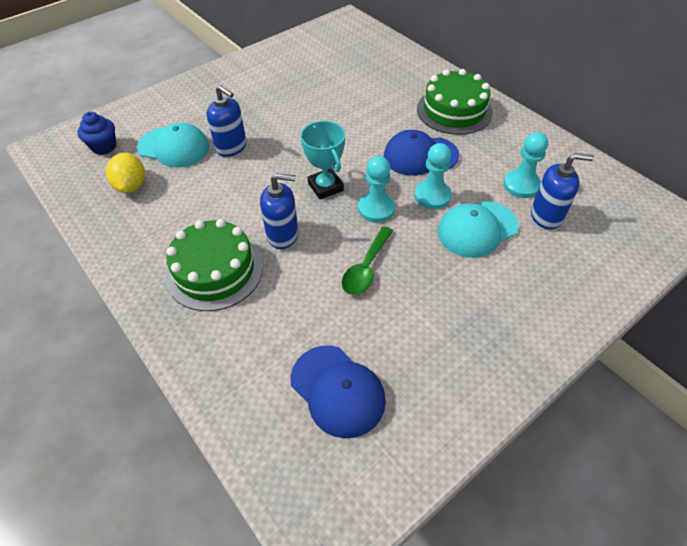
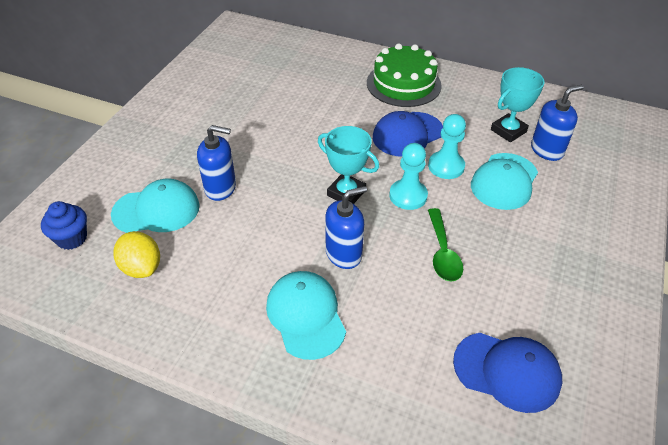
camera: 30 degrees left, 5 degrees down
green cake [166,219,263,311] -> turquoise cap [266,271,346,360]
turquoise pawn [503,132,548,198] -> turquoise trophy [491,67,545,142]

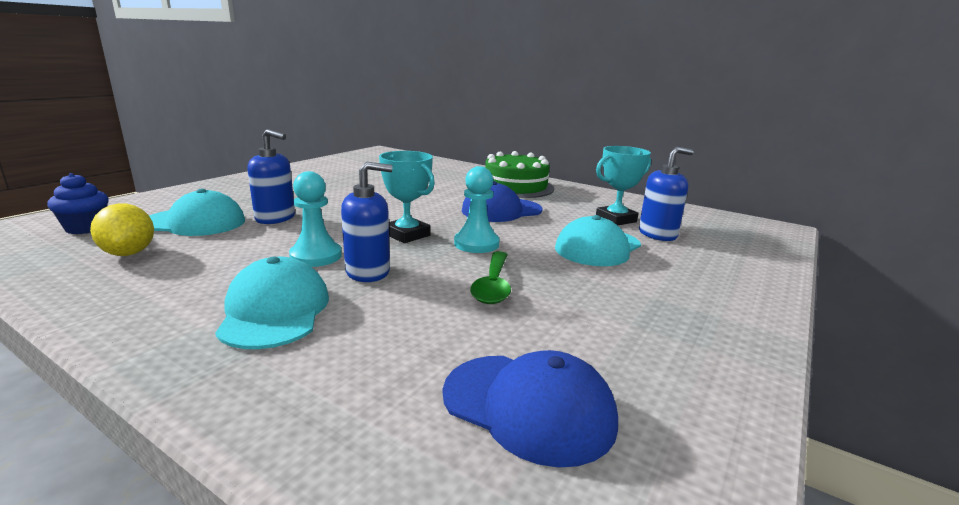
camera: 10 degrees right, 25 degrees down
turquoise pawn [428,114,466,179] -> turquoise pawn moved to [289,171,342,267]

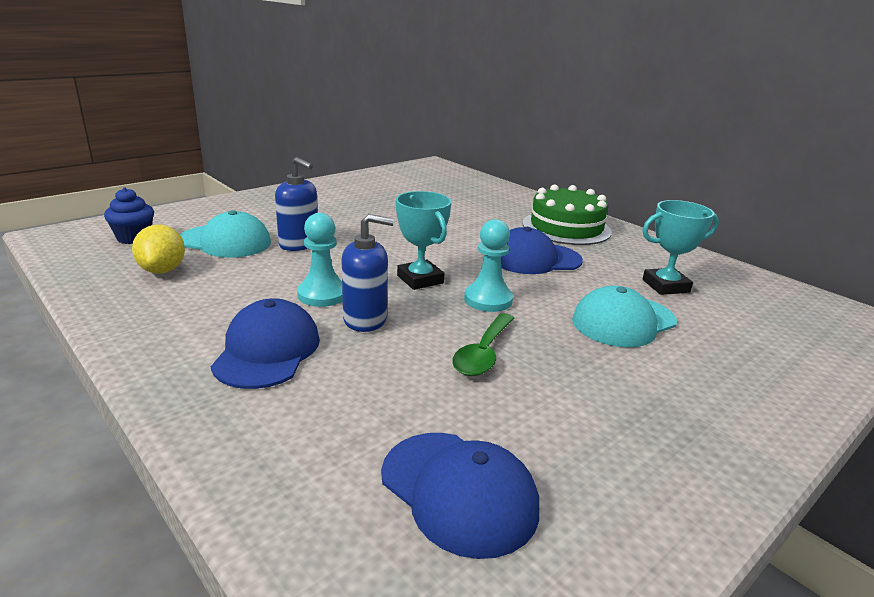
camera: 15 degrees right, 5 degrees up
turquoise cap [215,257,329,349] -> blue cap [211,298,320,389]
blue soap dispenser [639,147,694,241] -> none

